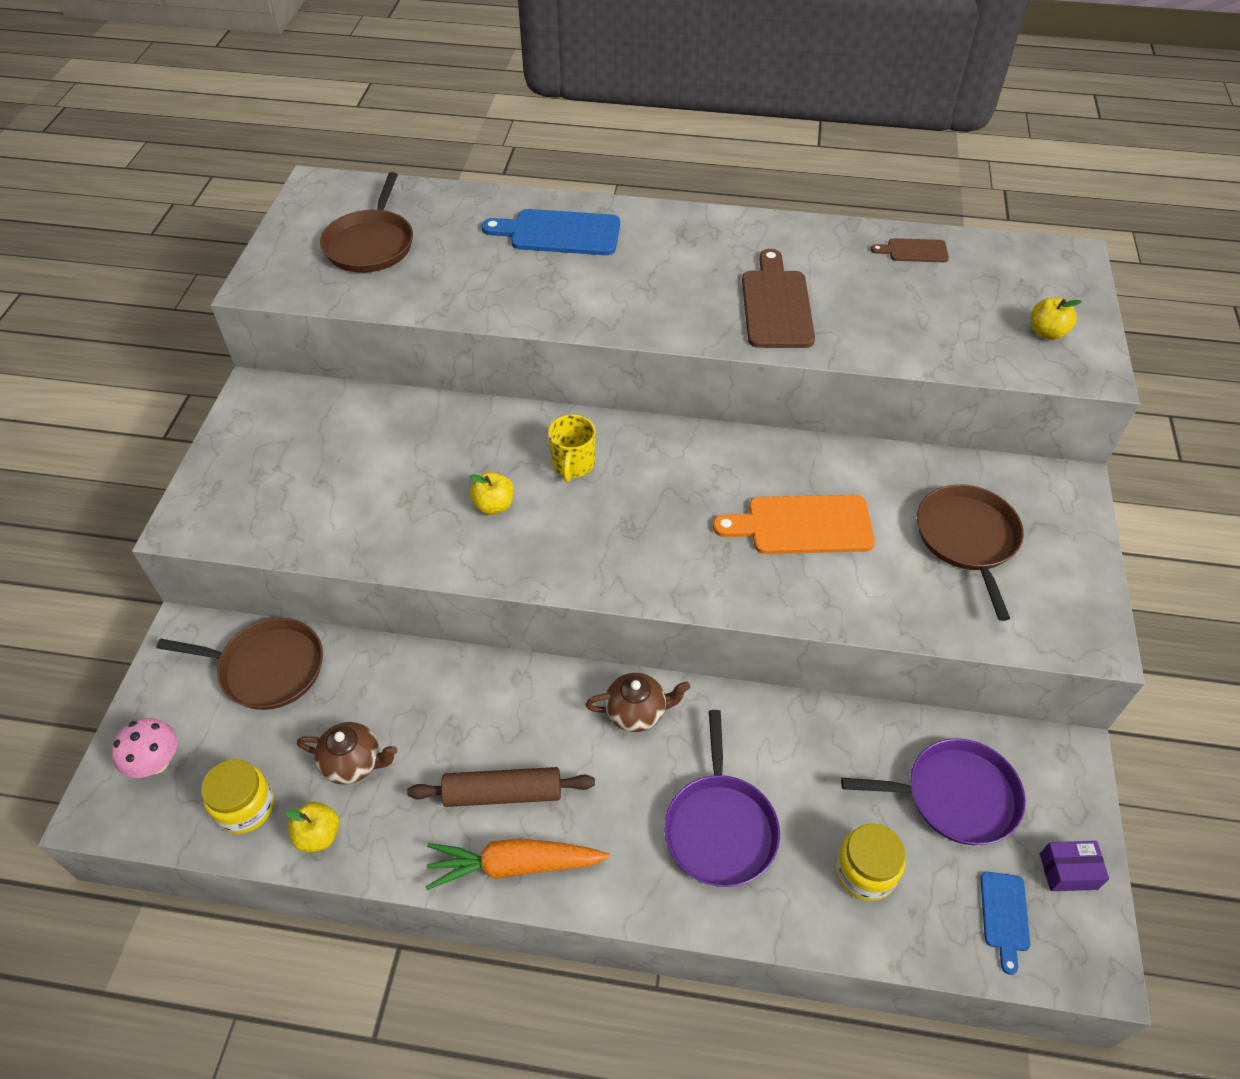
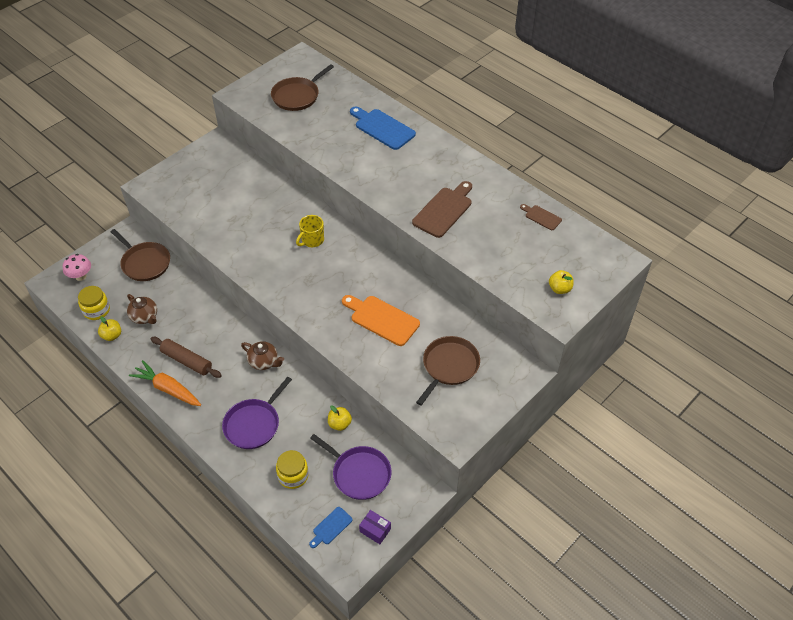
camera: 35 degrees right, 0 degrees up
yellow apple [470,472,514,515] -> yellow apple moved to [328,406,352,431]

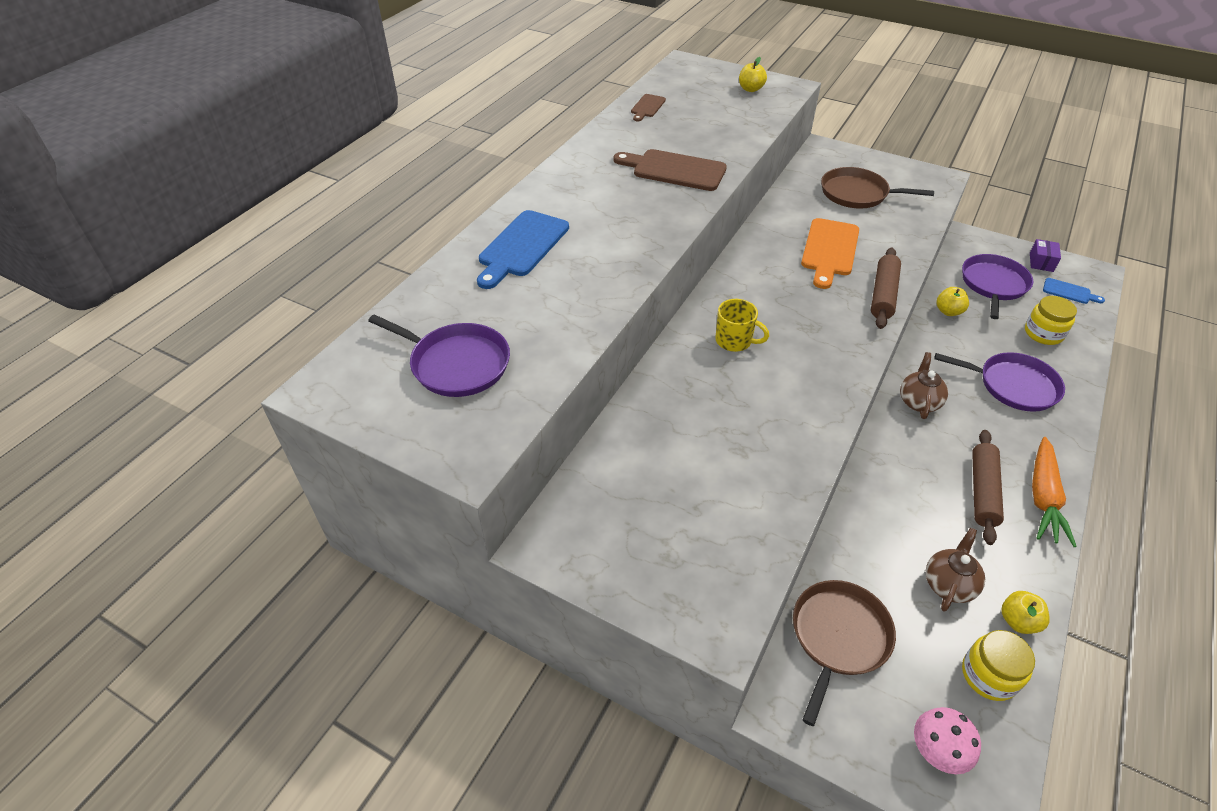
camera: 105 degrees left, 5 degrees down
brown pan [271,64,334,111] -> purple pan [368,314,510,397]
none -> brown rolling pin [871,248,901,329]

